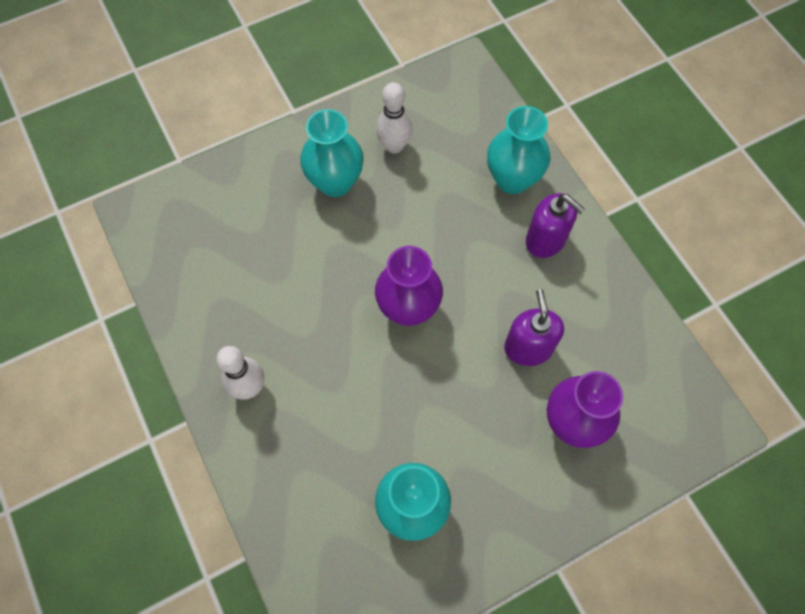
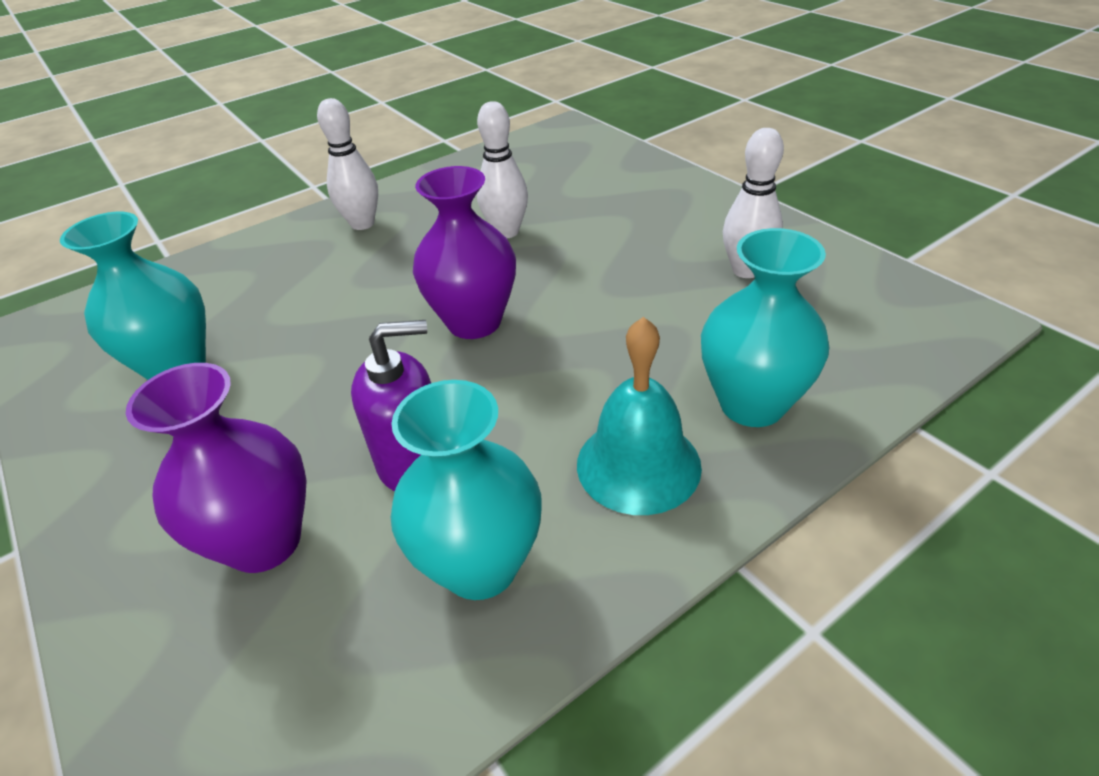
camera: 85 degrees right, 25 degrees down
turquoise vase [300,109,364,197] -> turquoise vase moved to [391,380,542,600]
purple soap dispenser [526,193,585,258] -> turquoise bell [577,317,702,515]
none -> white bowling pin [477,101,528,238]

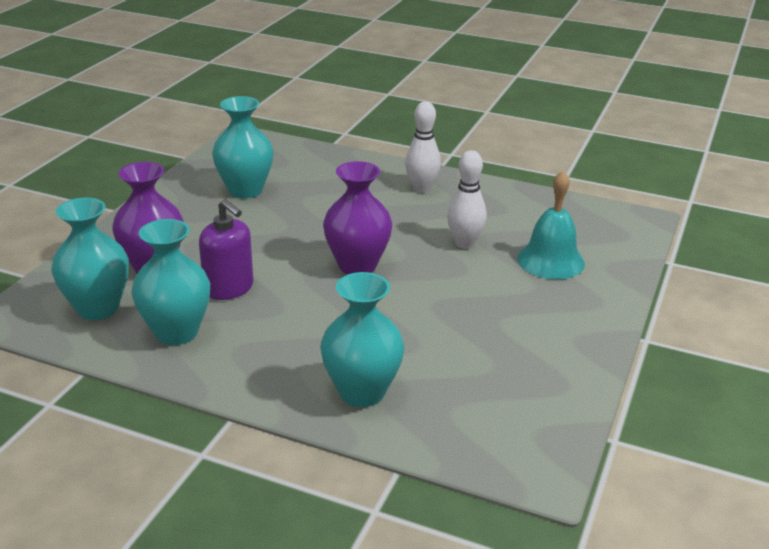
camera: 55 degrees right, 10 degrees down
turquoise bell [577,317,702,515] -> turquoise bell moved to [517,171,585,279]
white bowling pin [723,128,784,278] -> none
none -> turquoise vase [51,198,129,320]

